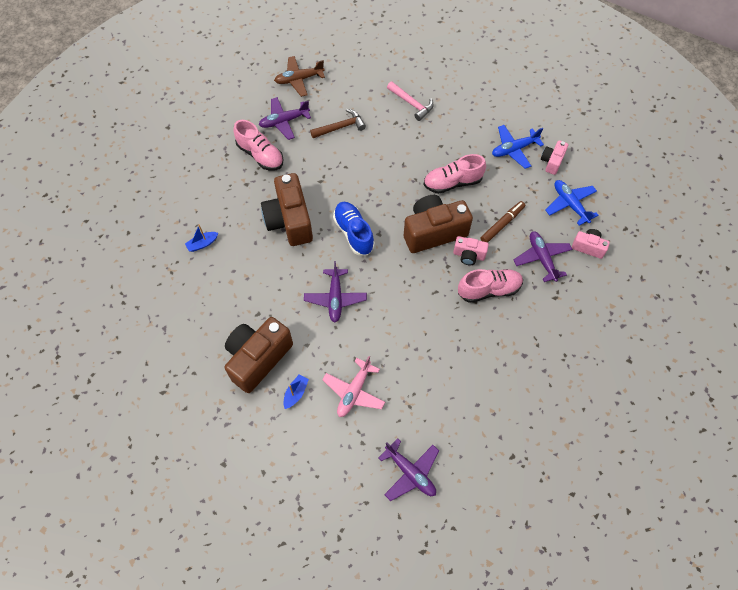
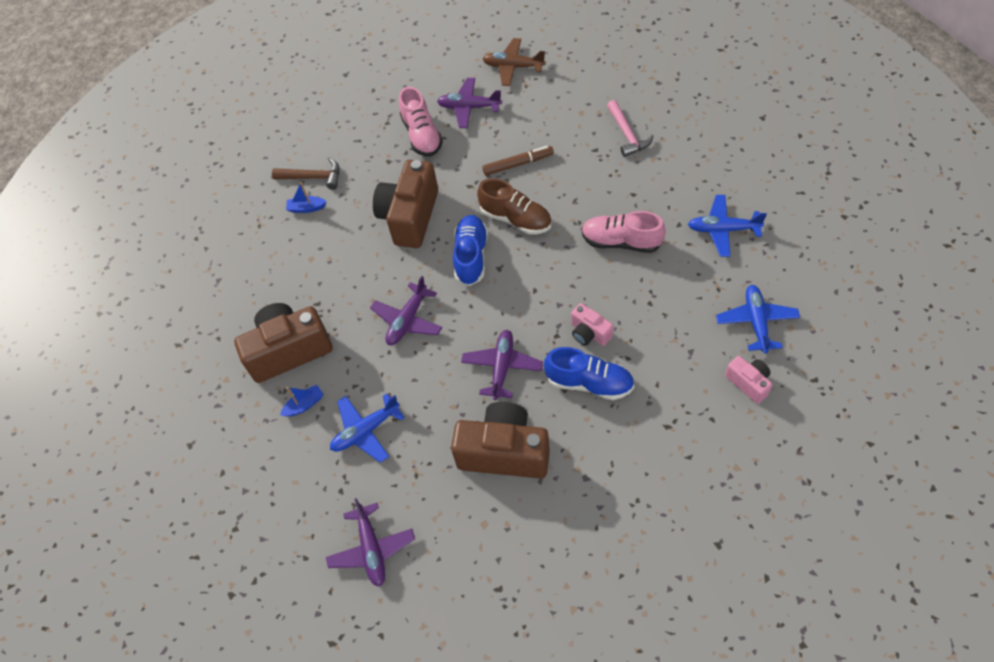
camera: 35 degrees right, 5 degrees down
brown hammer [310,109,366,138] -> brown hammer moved to [272,158,340,190]
pink plane [322,356,385,417] -> blue plane [330,394,405,463]
brown camera [404,195,473,253] -> brown camera moved to [451,402,550,479]
pink shoe [458,269,523,303] -> blue shoe [544,347,634,400]
brown marker [480,201,525,243] -> brown marker moved to [482,146,554,176]
purple plane [514,231,572,282] -> purple plane moved to [461,330,543,400]
pink camera [541,140,568,175] -> none
none -> brown shoe [477,178,552,235]

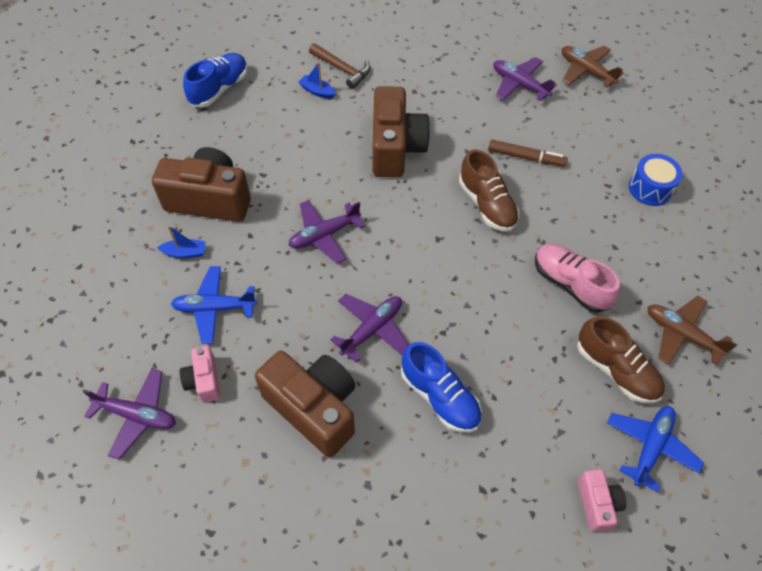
camera: 25 degrees right, 0 degrees up
purple plane [326,498,415,587] -> purple plane turned 90 degrees counterclockwise [83,368,176,460]
brown camera [373,160,438,248] -> brown camera turned 135 degrees clockwise [372,86,430,177]
pink shoe [399,87,443,156] -> none
blue shoe [453,215,488,286] -> blue shoe moved to [183,53,248,107]
pink camera [571,303,613,346] -> pink camera moved to [180,346,220,403]
pink hammer [607,100,653,157] -> blue drum [629,154,683,206]
blue plane [688,195,767,257] -> brown plane [648,296,737,365]
none -> brown shoe [577,316,665,404]

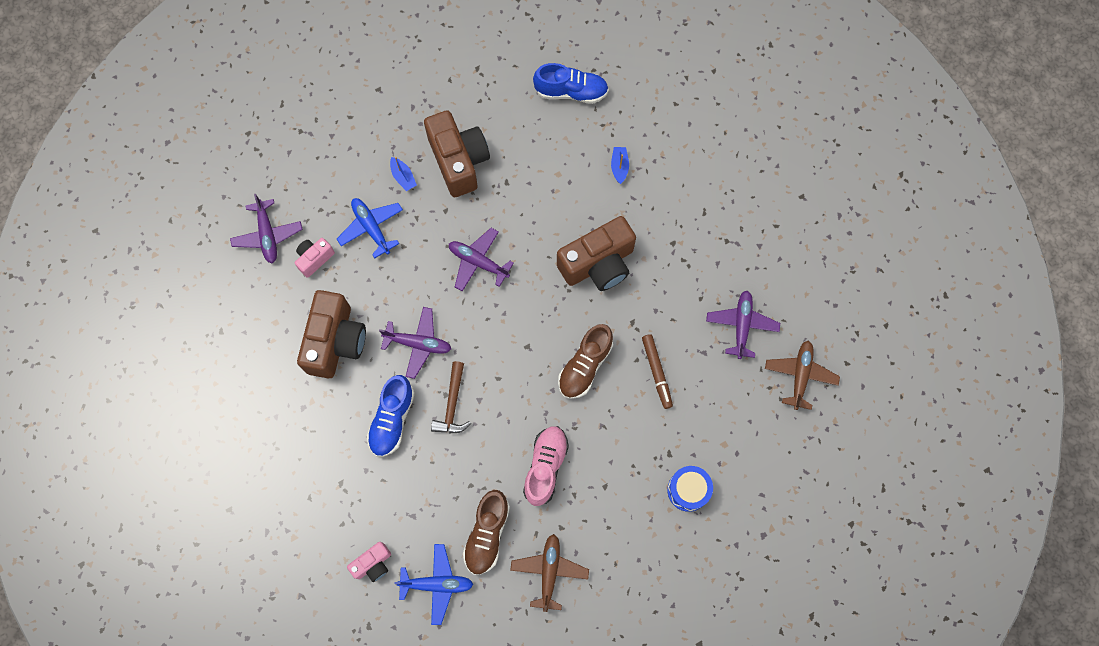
camera: 60 degrees right, 15 degrees up
brown hammer [309,43,370,89] -> brown hammer moved to [431,361,471,434]

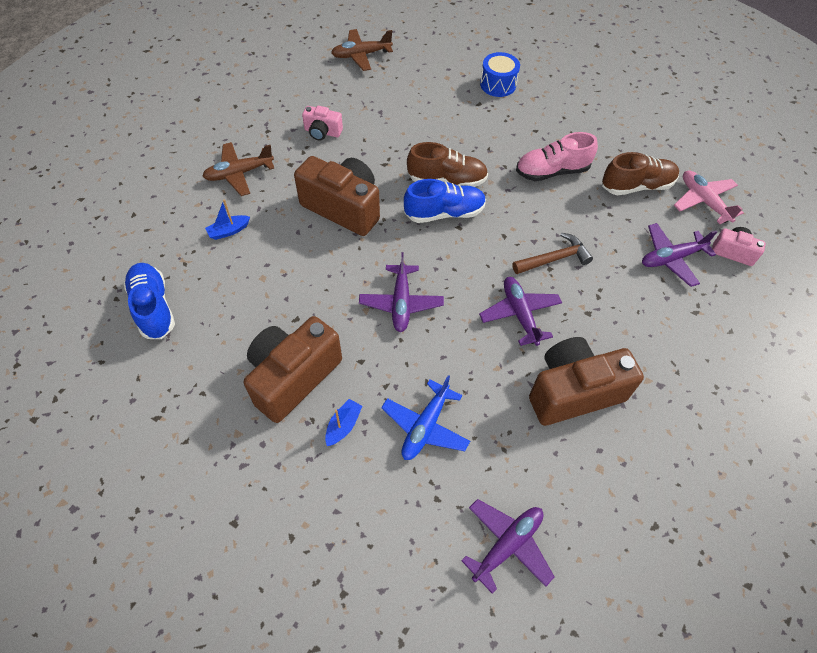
camera: 120 degrees left, 15 degrees down
pink camera [295,238,335,278] -> pink camera moved to [302,106,343,141]
blue shoe [367,375,415,457] -> blue shoe moved to [404,179,486,223]
blue plane [394,544,474,625] -> pink plane [674,170,744,224]
brown plane [510,534,589,612] -> brown plane moved to [202,142,274,196]
brown marker [642,334,673,409] -> none
purple plane [706,291,780,359] -> purple plane moved to [642,223,717,287]

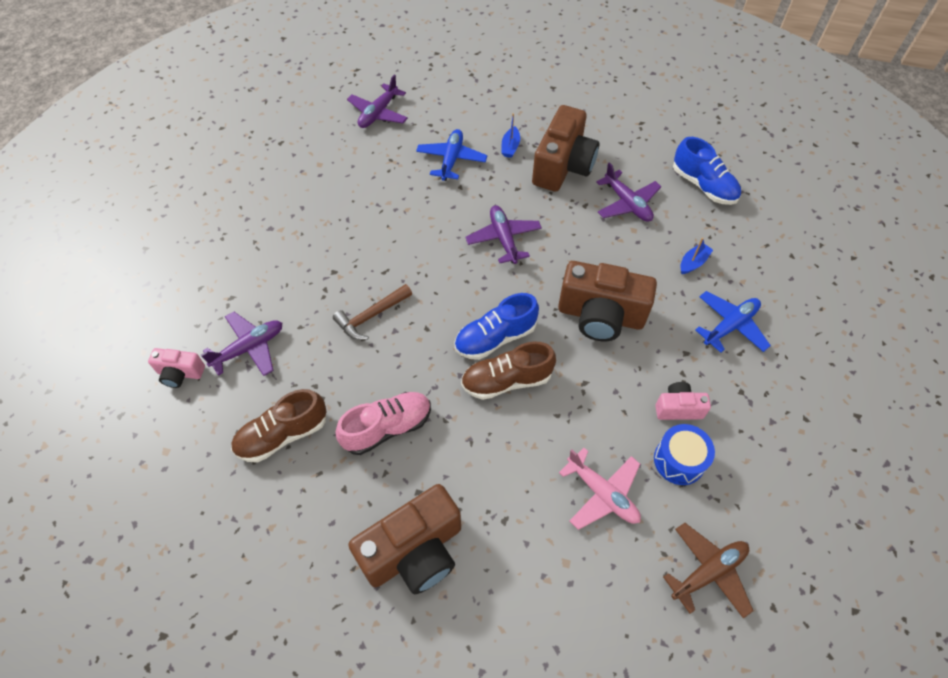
camera: 165 degrees right, 0 degrees up
brown plane [202,142,274,196] -> blue plane [695,291,771,353]
purple plane [479,277,562,346] -> purple plane moved to [596,162,661,222]
blue drum [480,52,520,97] -> blue drum moved to [654,424,715,485]
brown camera [529,337,644,426] -> brown camera moved to [348,484,461,595]
pink plane [674,170,744,224] -> pink plane moved to [559,448,641,530]

